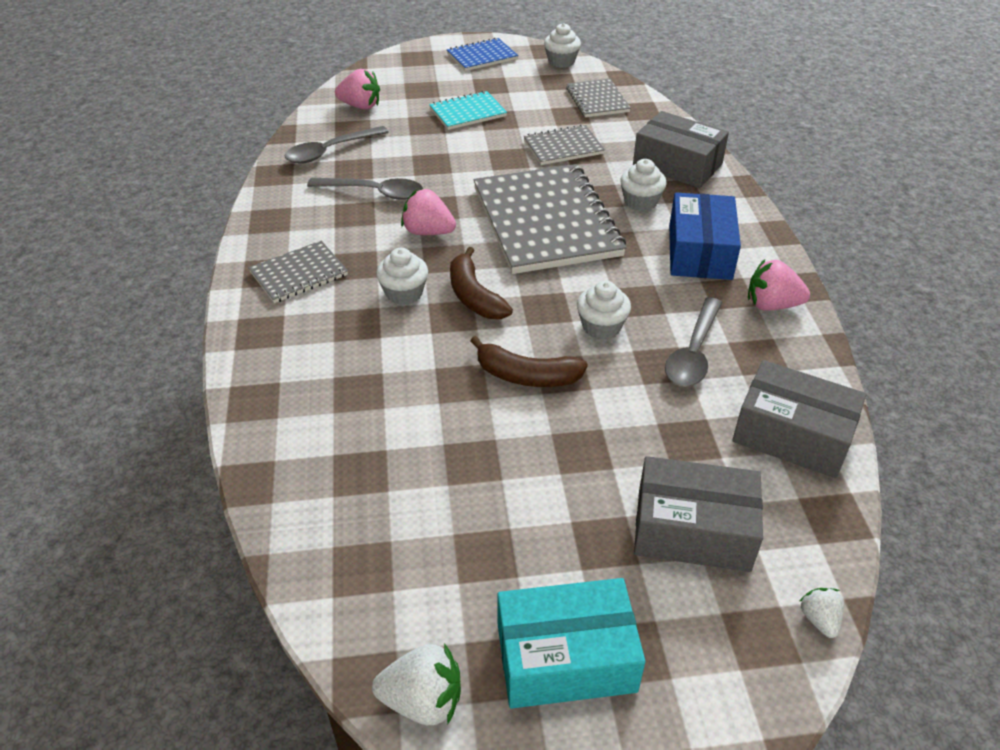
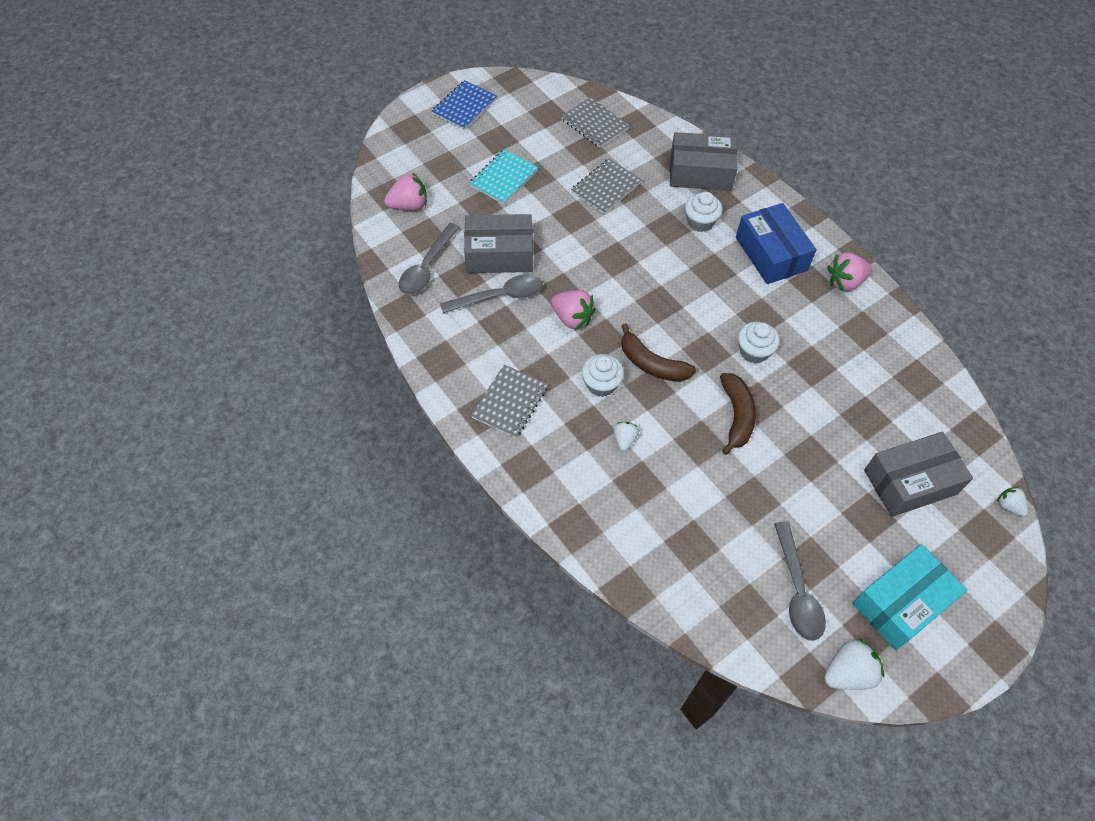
camera: 30 degrees left, 15 degrees up
pink strawberry [401,189,456,235] -> pink strawberry turned 135 degrees counterclockwise [551,290,596,330]
brown banana [470,336,588,387] -> brown banana turned 75 degrees counterclockwise [720,373,756,455]
grey notebook [473,164,627,274] -> none
white cupcake [544,23,581,68] -> none
grey spoon [665,297,722,387] -> grey spoon moved to [774,522,826,641]
grey box [732,360,866,478] -> grey box moved to [464,214,533,273]
none -> white strawberry [614,422,639,451]

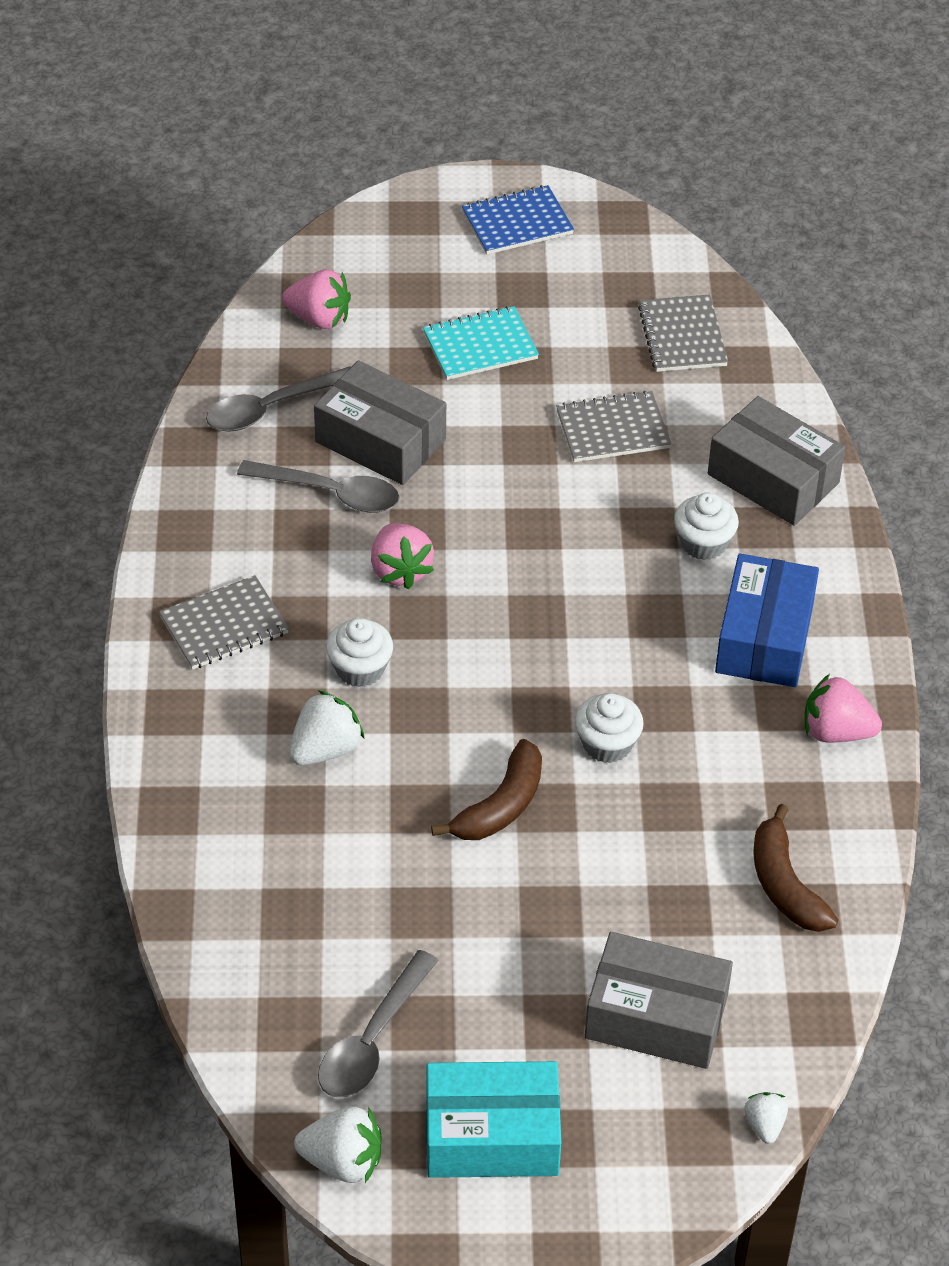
camera: 35 degrees right, 10 degrees down
white strawberry [614,422,639,451] -> white strawberry [289,690,364,765], size x1.70
brown banana [621,323,696,382] -> brown banana moved to [753,804,838,932]

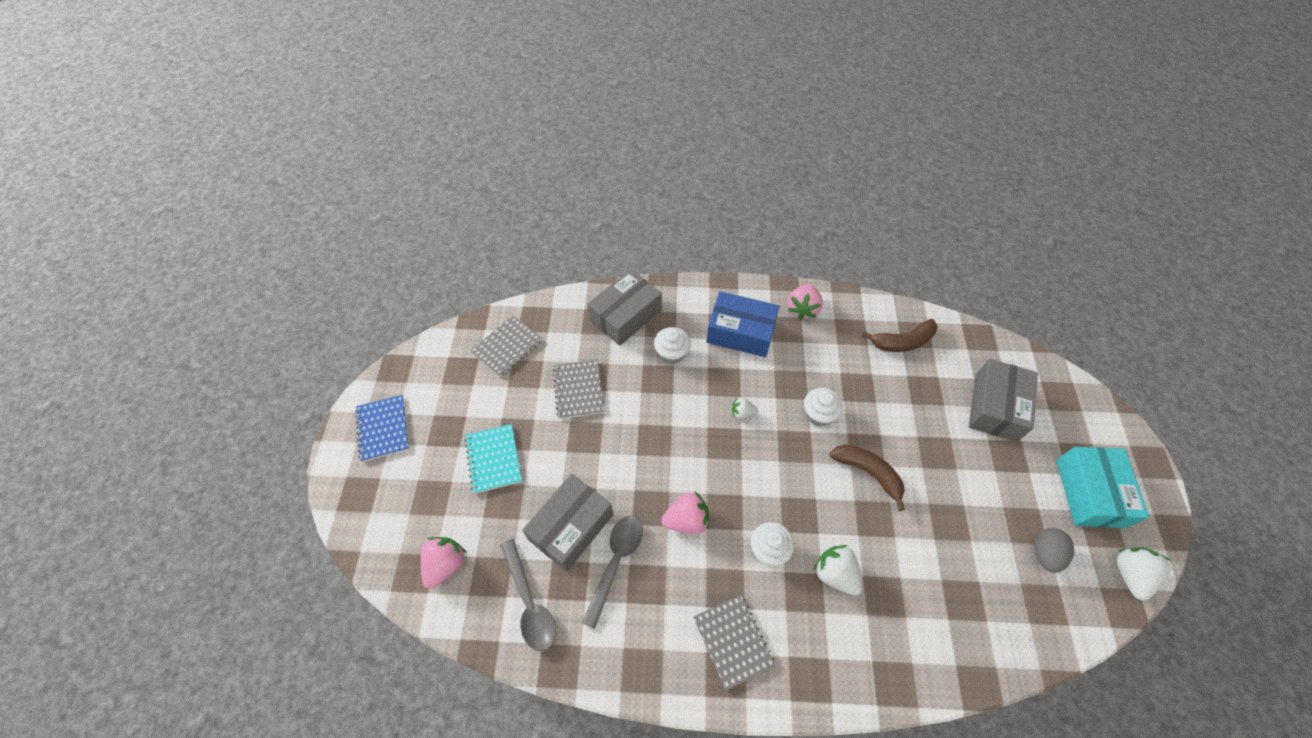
camera: 85 degrees left, 10 degrees up
grey spoon [318,950,439,1098] -> grey egg [1034,528,1074,573]
grey notebook [638,295,728,372] -> grey notebook turned 45 degrees counterclockwise [470,315,542,377]
white strawberry [744,1092,788,1144] -> white strawberry moved to [732,397,758,419]

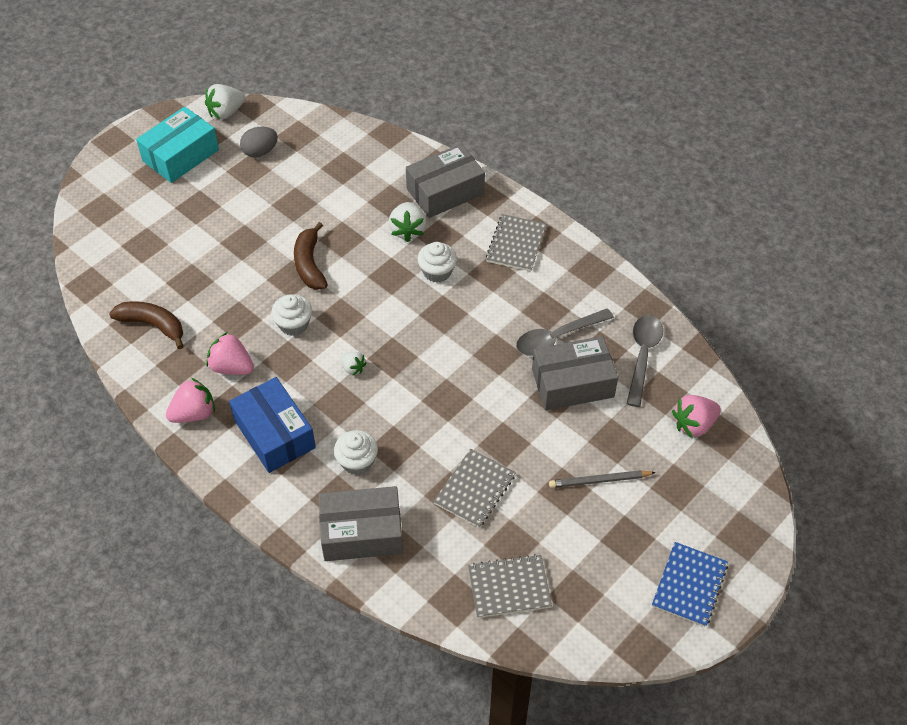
camera: 140 degrees left, 5 degrees down
turquoise notebook [465,424,522,494] -> grey pencil [549,470,656,488]
pink strawberry [661,492,709,534] -> pink strawberry moved to [206,332,254,375]
grey box [969,359,1038,442] -> grey box moved to [406,144,485,218]

